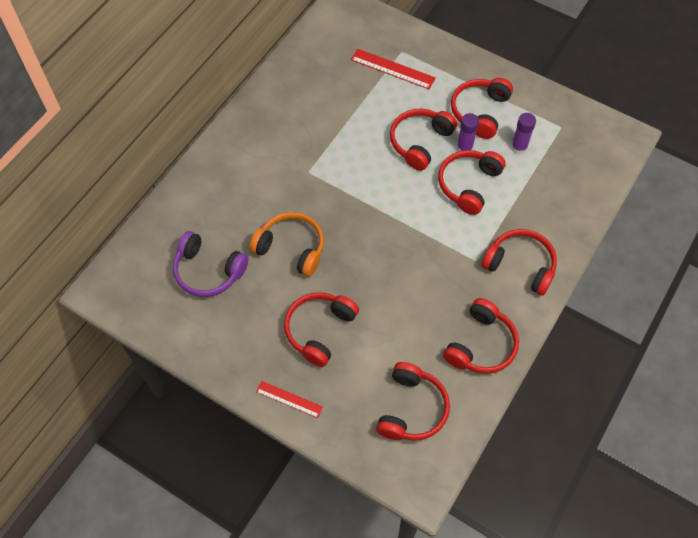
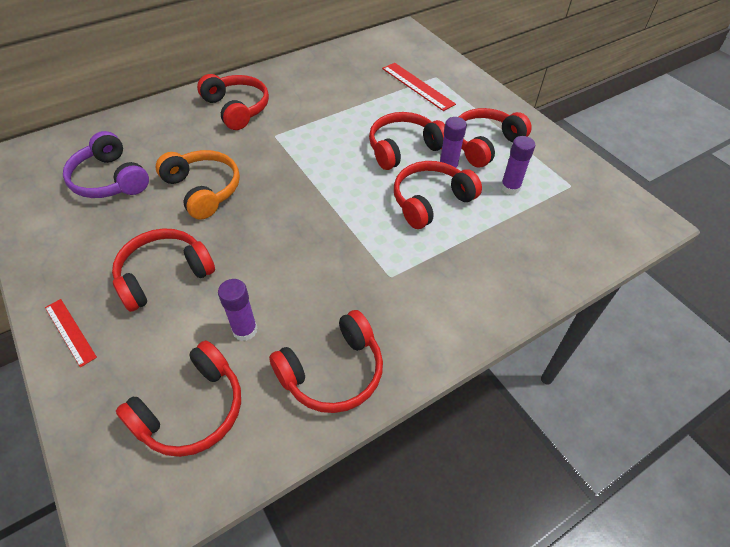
camera: 25 degrees right, 10 degrees down
red headphones [482,229,557,296] -> red headphones moved to [197,74,269,130]
none -> purple glue stick [218,279,257,341]

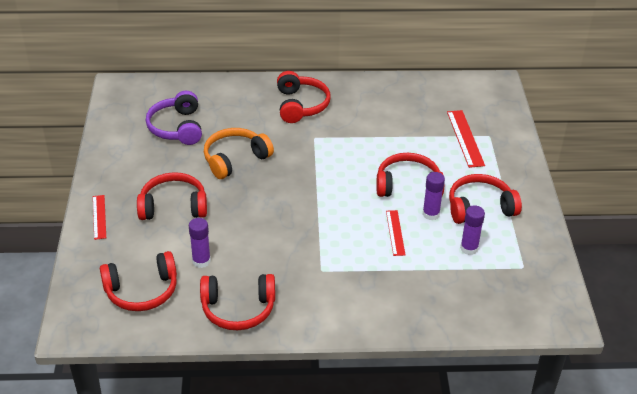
camera: 30 degrees right, 10 degrees down
orange headphones [156,150,240,220] -> orange headphones turned 120 degrees counterclockwise [204,128,274,179]
red headphones [394,161,482,229] -> red ruler [386,210,405,256]

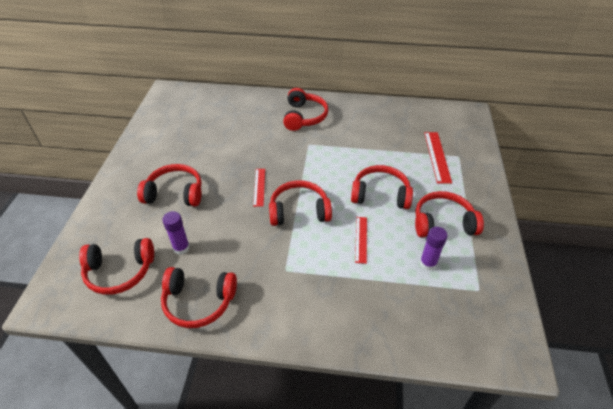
camera: 10 degrees right, 5 degrees up
red ruler [93,195,106,240] -> red ruler moved to [253,169,265,207]
purple headphones [146,91,202,145] -> none
orange headphones [204,128,274,179] -> none
purple glue stick [423,172,445,220] -> none
none -> red headphones [269,180,332,226]

